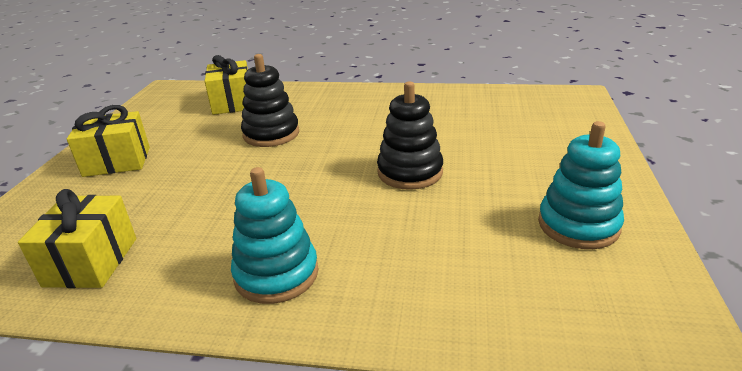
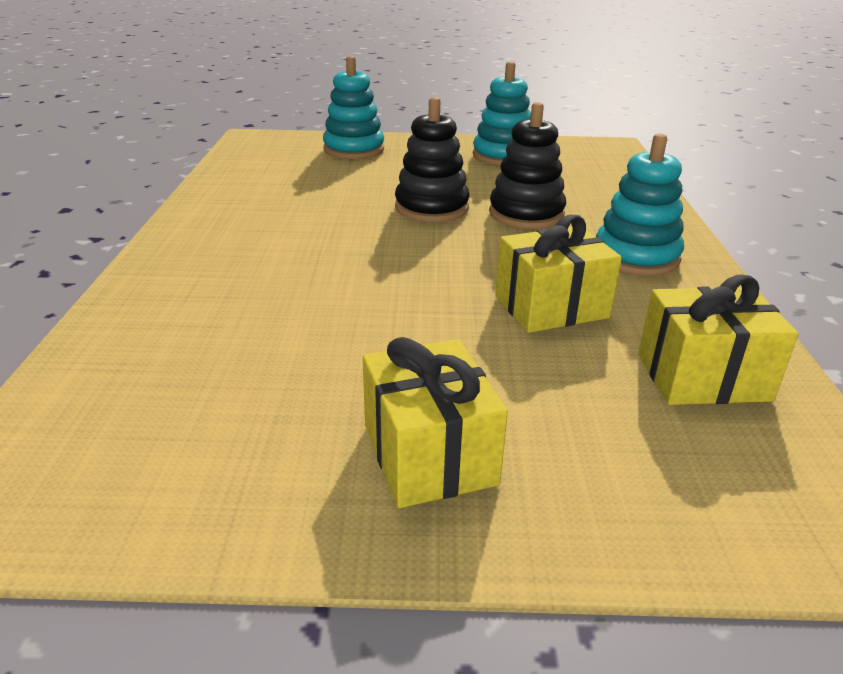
camera: 100 degrees left, 0 degrees up
yellow gift [205,55,248,115] -> yellow gift moved to [495,215,622,333]
black stacking toy [241,54,299,147] -> black stacking toy moved to [489,102,566,229]
none -> turquoise stacking toy [323,56,384,159]

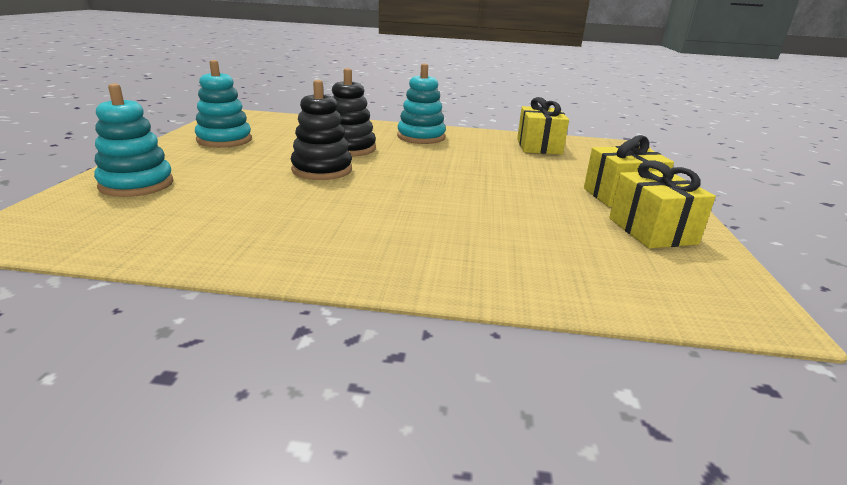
camera: 85 degrees left, 5 degrees down
yellow gift [495,215,622,333] -> yellow gift moved to [609,161,716,249]

